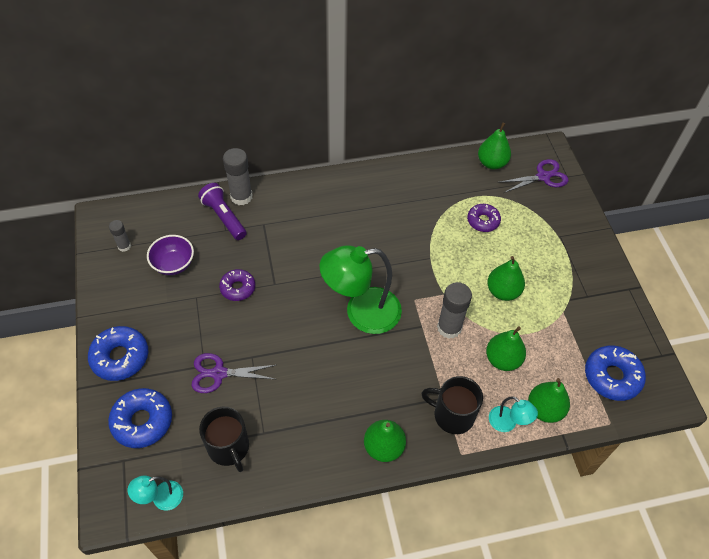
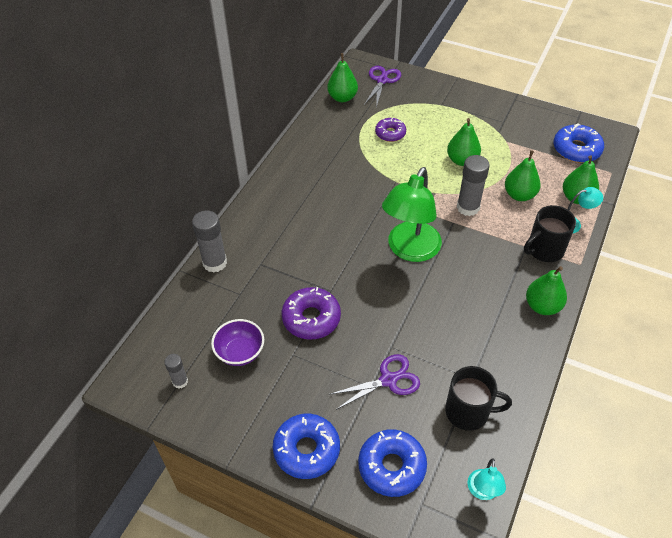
camera: 50 degrees left, 5 degrees down
purple scissors [191,353,276,393] -> purple scissors turned 150 degrees counterclockwise [329,354,420,410]
purple flashlight [198,183,247,240] -> none
purple donut [219,269,255,301] -> purple donut [282,287,341,340], size x1.54

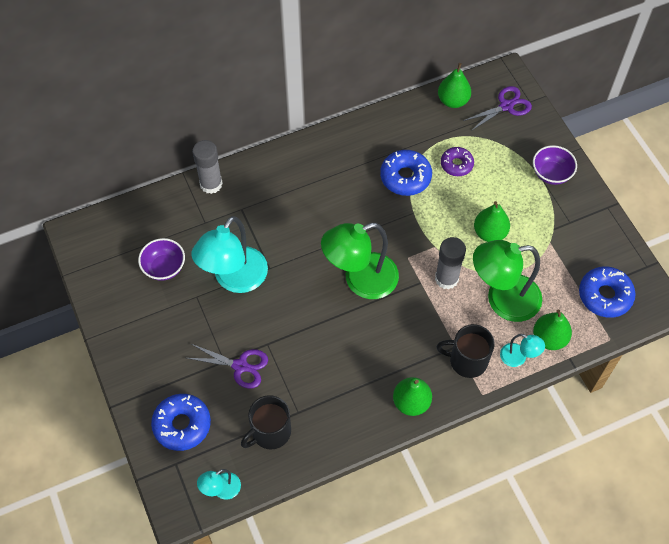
camera: 40 degrees right, 10 degrees up
grey glue stick [164,354,188,389] -> none
blue donut [273,414,340,479] -> blue donut moved to [380,150,432,196]
purple donut [282,287,341,340] -> turquoise lamp [192,216,268,293]
black mug [445,366,512,431] -> black mug turned 90 degrees clockwise [241,395,291,449]
green pear [505,150,541,201] -> green lamp [473,240,542,322]
none -> purple bowl [533,145,577,185]

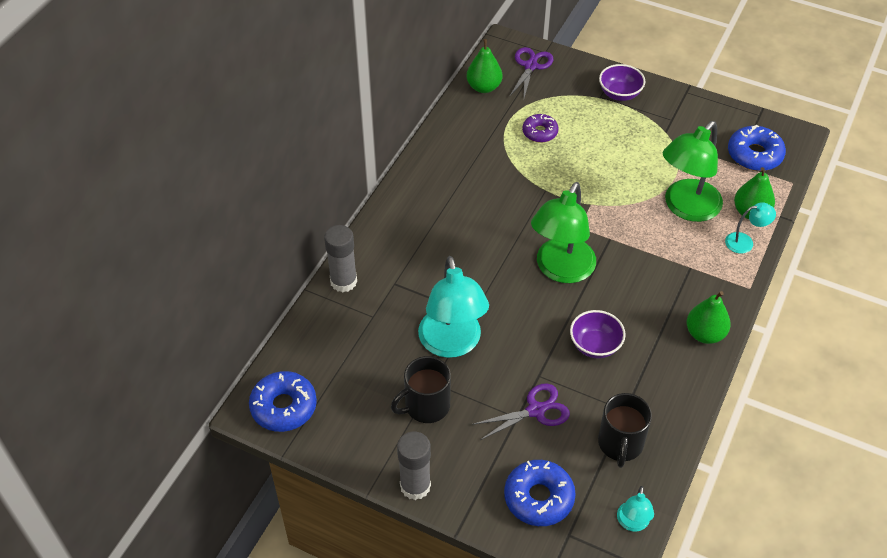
camera: 40 degrees left, 10 degrees down
purple bowl [138,238,185,281] -> purple bowl moved to [570,310,626,358]
blue donut [380,150,432,196] -> blue donut moved to [249,371,317,432]
grey glue stick [435,237,466,290] -> grey glue stick moved to [397,432,431,500]
black mug [436,324,495,378] -> black mug moved to [391,356,451,423]
green pear [474,201,510,242] -> none

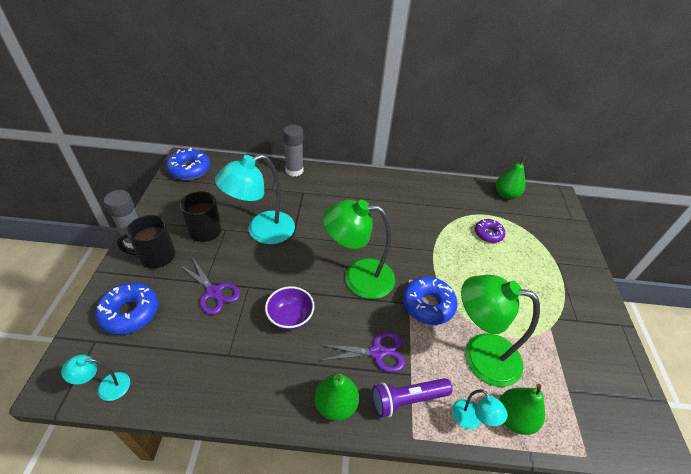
camera: 65 degrees right, 5 degrees down
purple scissors [509,47,554,98] -> purple scissors moved to [320,332,405,372]
black mug [598,393,652,468] -> black mug moved to [117,215,176,268]
purple bowl [599,64,646,101] -> none
blue donut [728,125,786,171] -> blue donut moved to [403,277,458,325]
none -> purple flashlight [372,378,452,418]

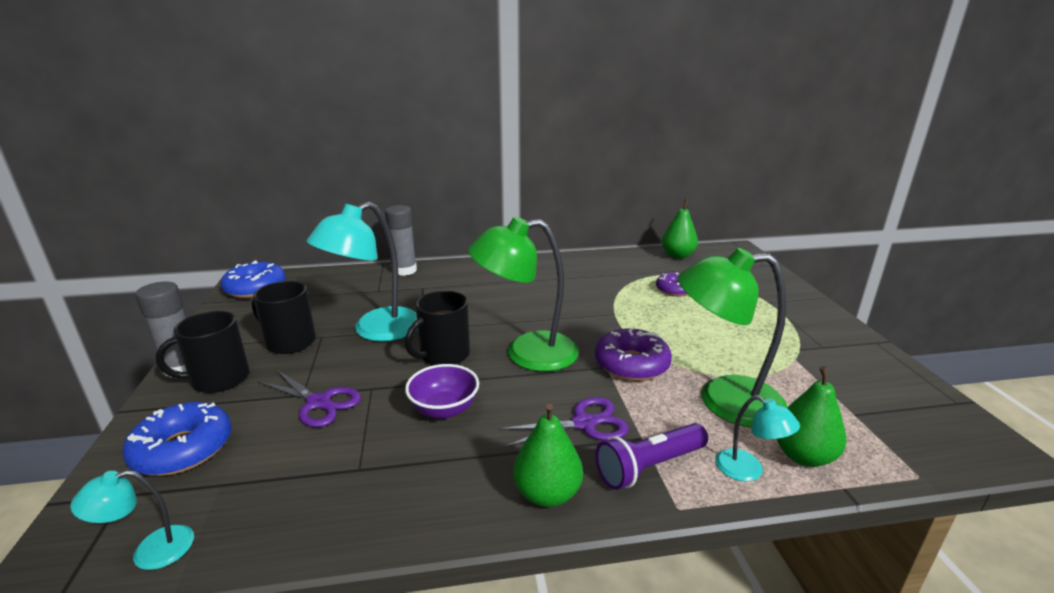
camera: 10 degrees left, 20 degrees down
blue donut [403,277,458,325] -> purple donut [595,328,672,381]
none -> black mug [405,291,470,365]

